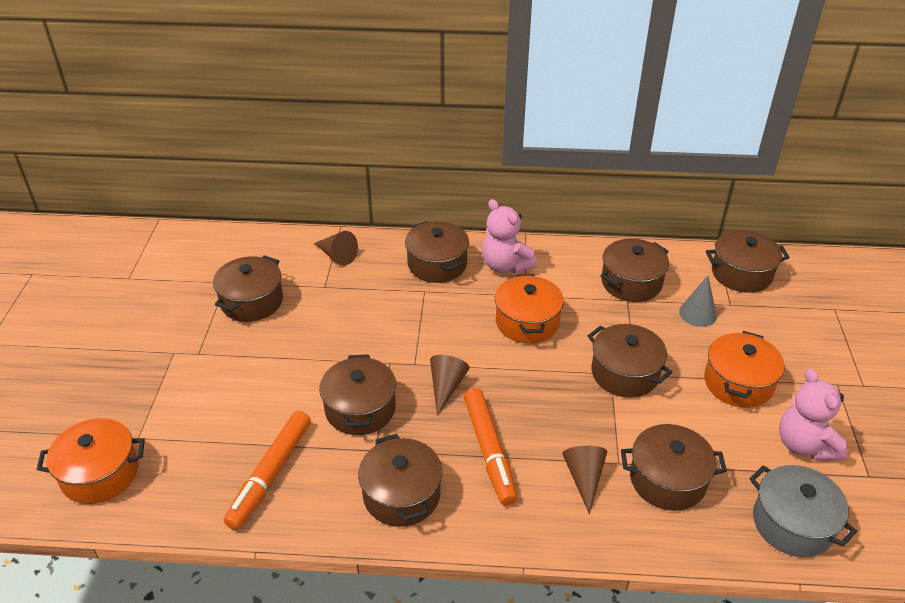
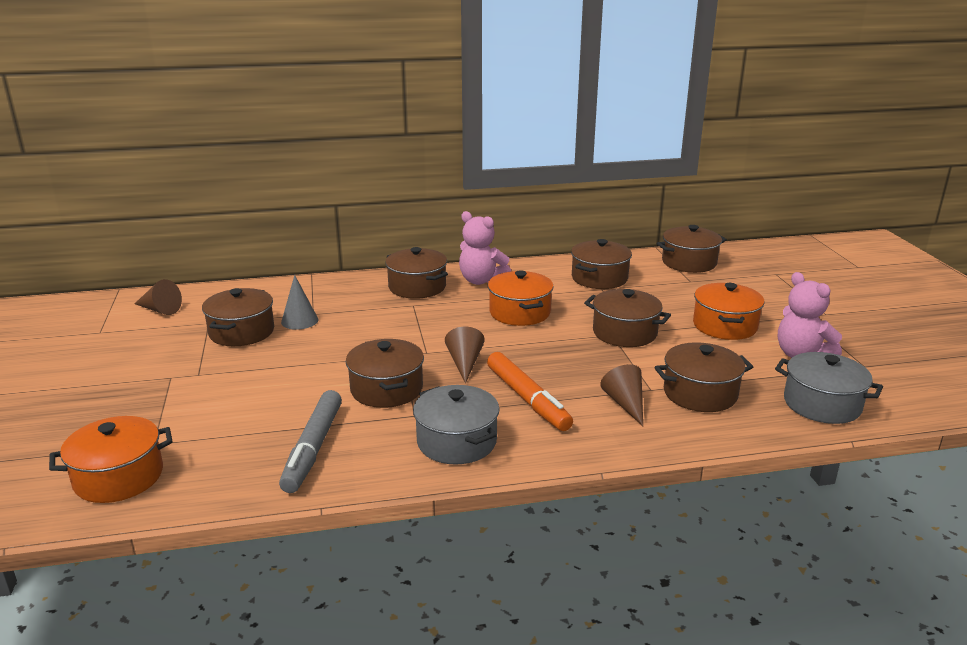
camera: 15 degrees left, 15 degrees down
orange marker [224,411,311,530] -> grey marker [279,390,342,493]
brown cone [314,231,358,266] -> brown cone moved to [135,279,182,315]
brown pot [358,434,442,527] -> grey pot [413,385,500,464]
grey cone [679,275,717,327] -> grey cone moved to [281,275,318,330]

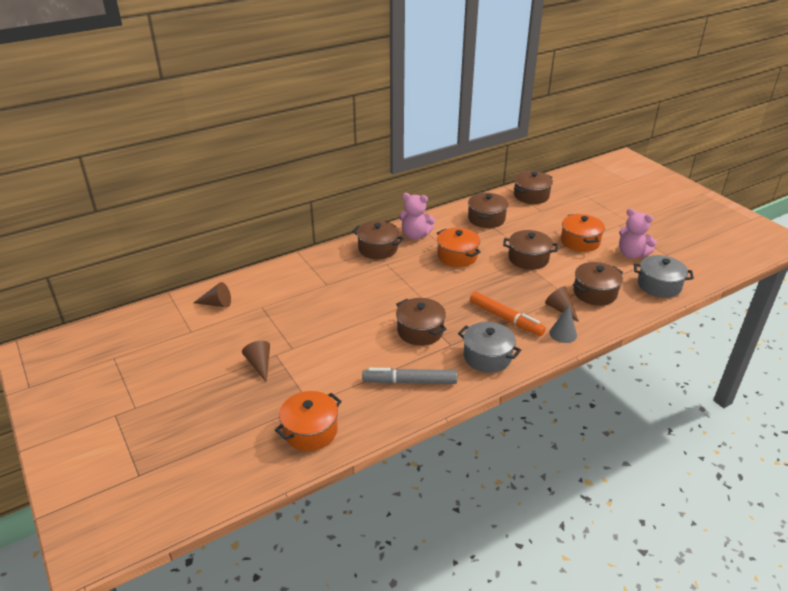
camera: 20 degrees left, 10 degrees up
brown pot [202,288,274,346] -> none
grey marker [279,390,342,493] -> grey marker turned 105 degrees clockwise [362,368,457,384]
grey cone [281,275,318,330] -> grey cone moved to [549,305,577,343]
brown cone [445,327,485,383] -> brown cone moved to [242,341,270,383]

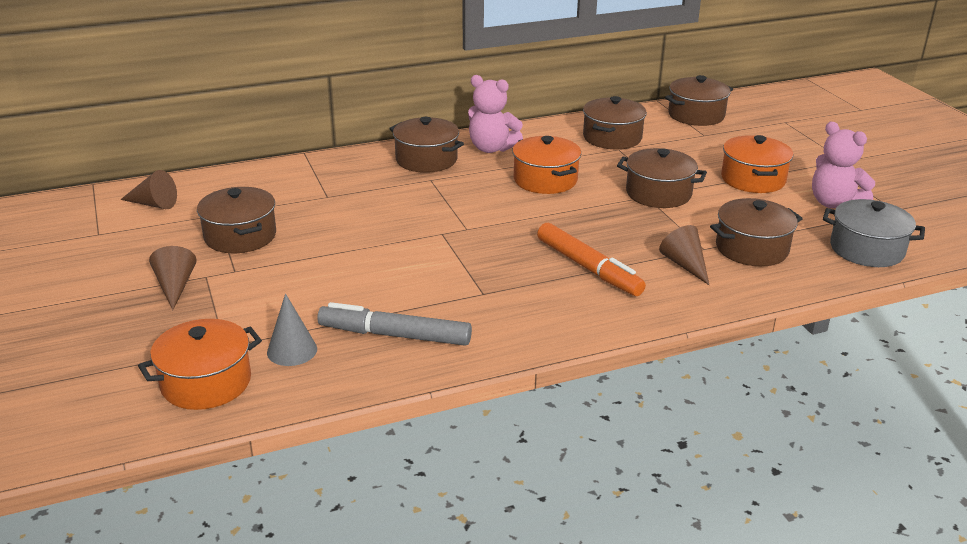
camera: 10 degrees right, 5 degrees down
brown pot [396,298,446,346] -> brown pot moved to [197,187,276,253]
grey pot [458,322,521,373] -> none
grey cone [549,305,577,343] -> grey cone moved to [267,293,317,366]

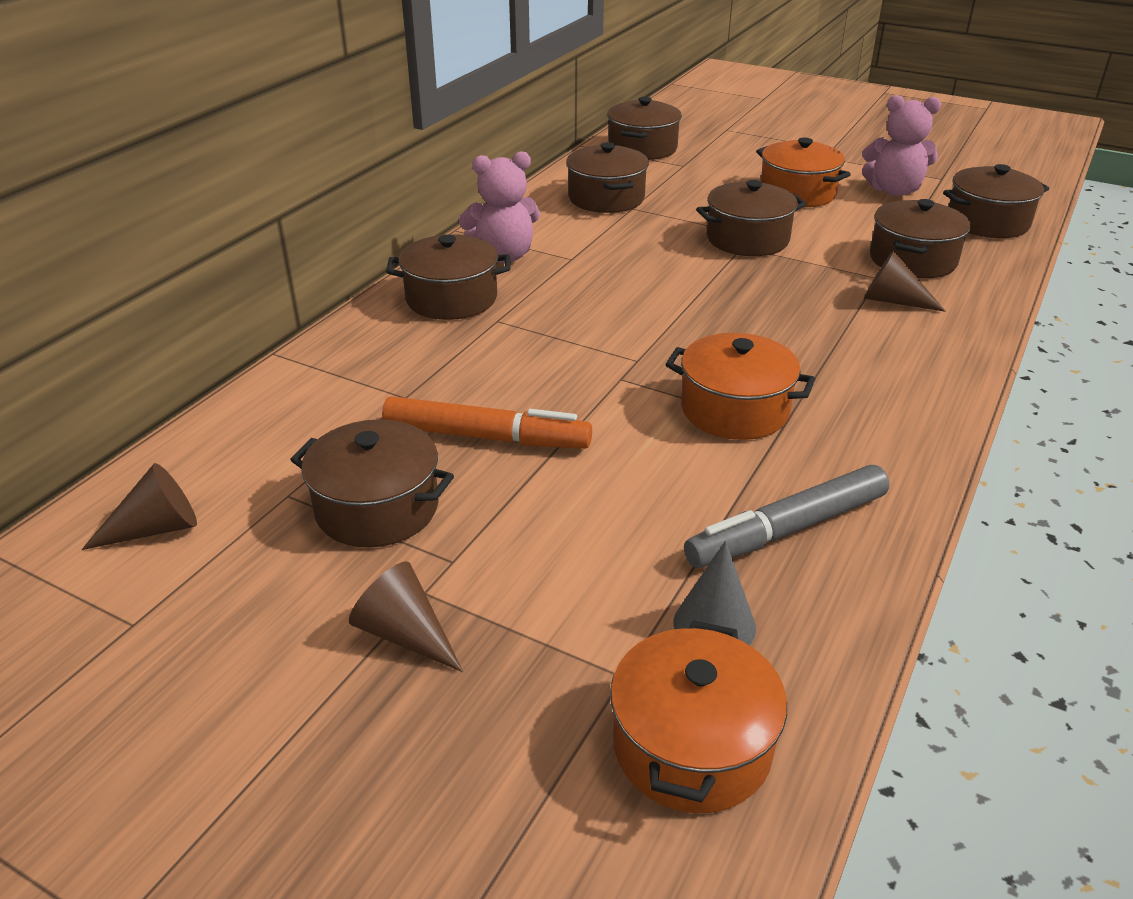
camera: 40 degrees left, 5 degrees up
orange pot [512,136,581,194] -> orange pot moved to [665,333,815,440]
orange marker [537,223,646,296] -> orange marker moved to [382,396,592,449]
grey pot [823,199,925,267] -> brown pot [943,164,1049,238]

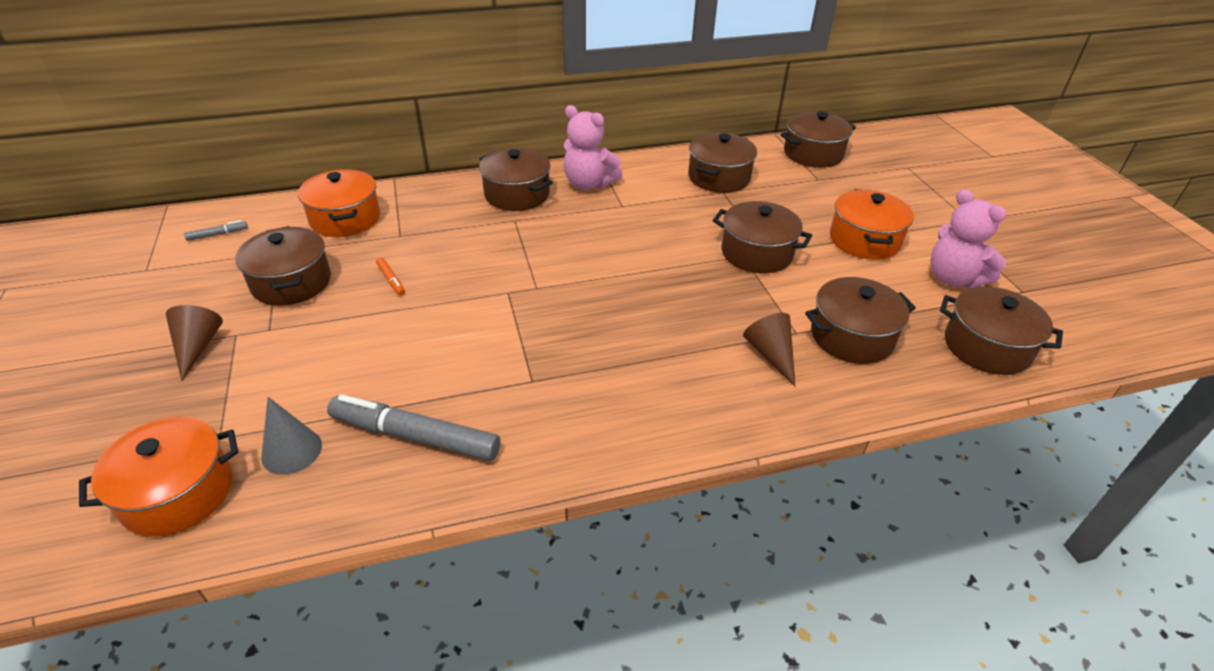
camera: 45 degrees right, 5 degrees up
brown cone [82,463,197,550] -> grey marker [184,220,248,241]
orange marker [382,396,592,449] -> orange marker [376,257,405,295], size x0.43
orange pot [665,333,815,440] -> orange pot moved to [298,169,380,237]

